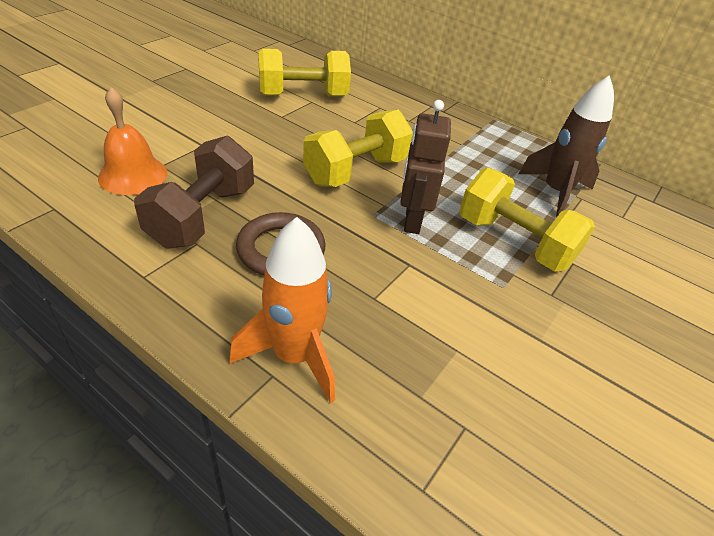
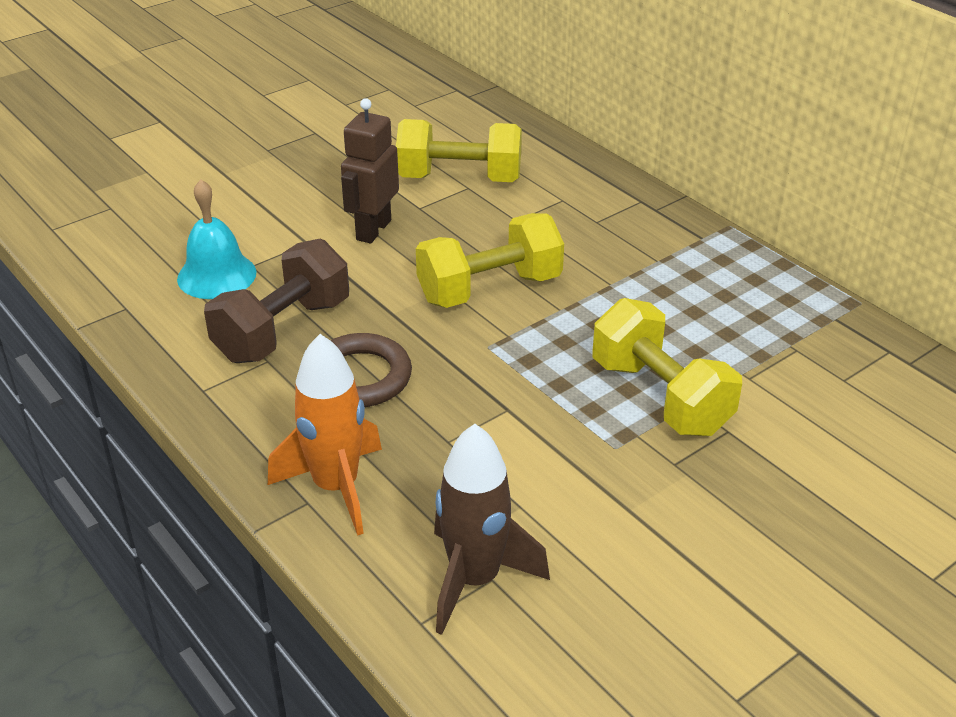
camera: 20 degrees right, 5 degrees down
orange bell [98,87,167,195] -> turquoise bell [177,179,256,299]
brown robot [400,100,451,234] -> brown robot moved to [341,98,399,243]
brown rocket [519,75,614,218] -> brown rocket moved to [434,424,550,635]

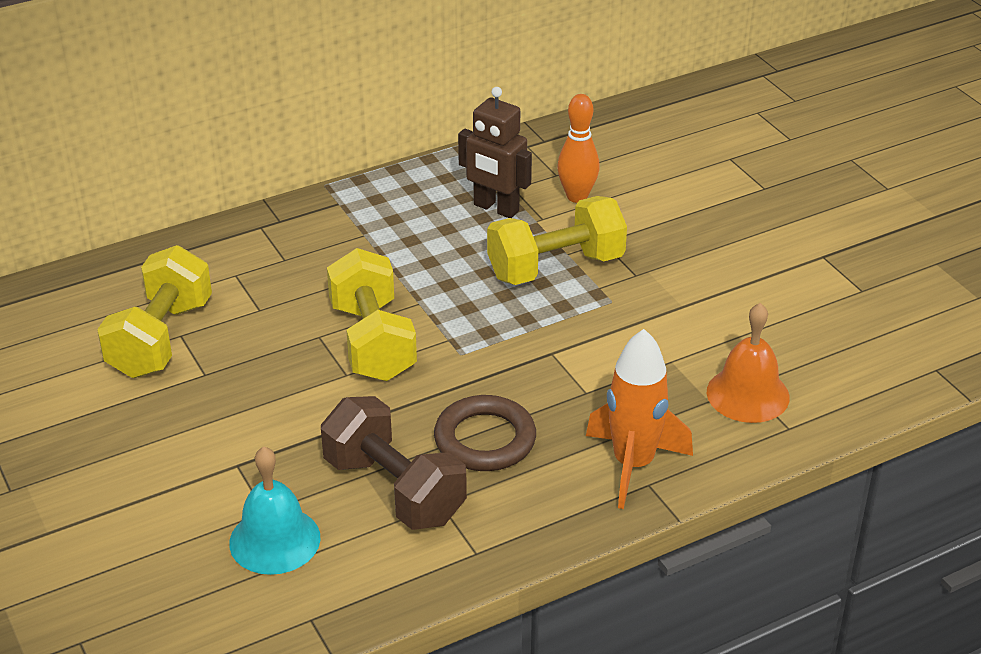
camera: 80 degrees left, 0 degrees up
brown robot [341,98,399,243] -> brown robot moved to [458,87,532,218]
brown rocket [434,424,550,635] -> orange bell [707,303,790,423]
none -> orange bowling pin [557,94,600,203]

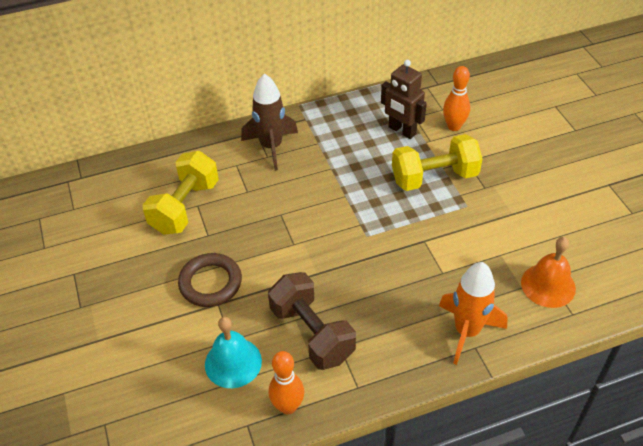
camera: 10 degrees right, 10 degrees up
yellow dumbbell [327,248,417,381] -> none
brown ring [434,395,536,471] -> brown ring moved to [178,253,242,307]
none -> brown rocket [241,73,298,171]
none -> orange bowling pin [269,351,304,414]

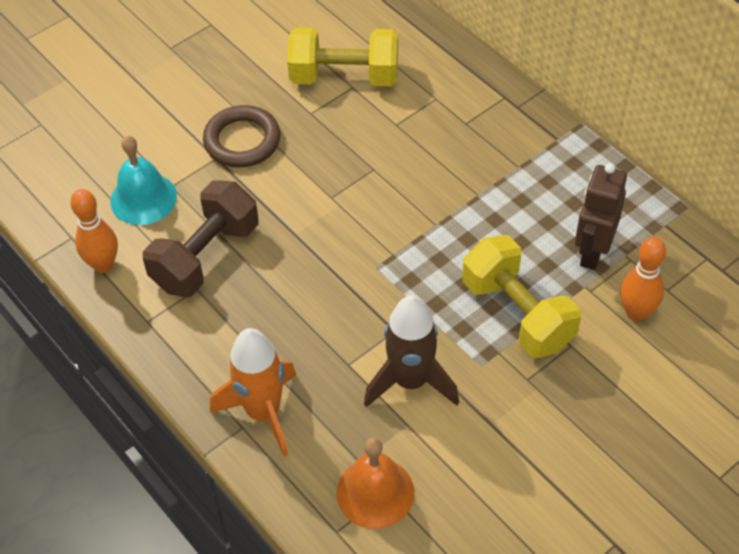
camera: 70 degrees right, 5 degrees up
brown rocket [241,73,298,171] -> brown rocket moved to [364,295,459,407]

